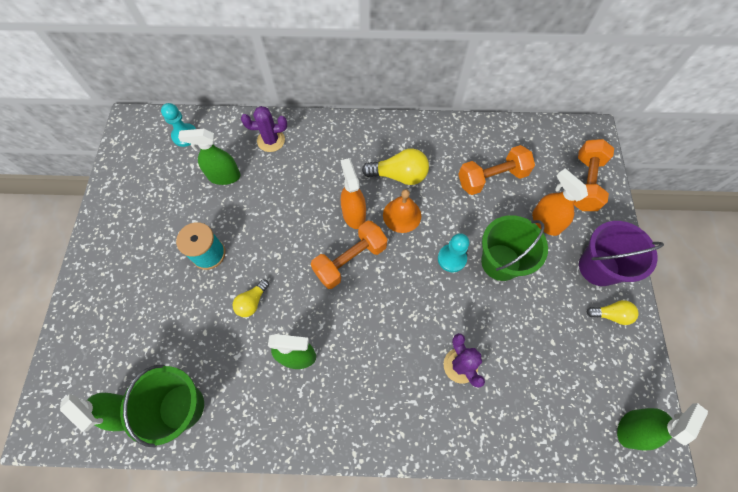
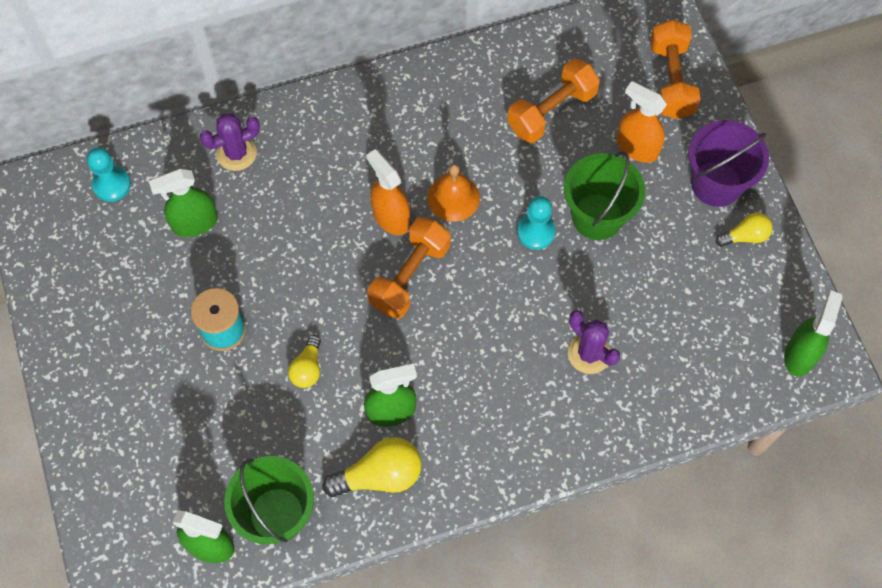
camera: 20 degrees left, 0 degrees up
yellow light bulb [362,148,429,185] -> yellow light bulb moved to [322,437,421,497]

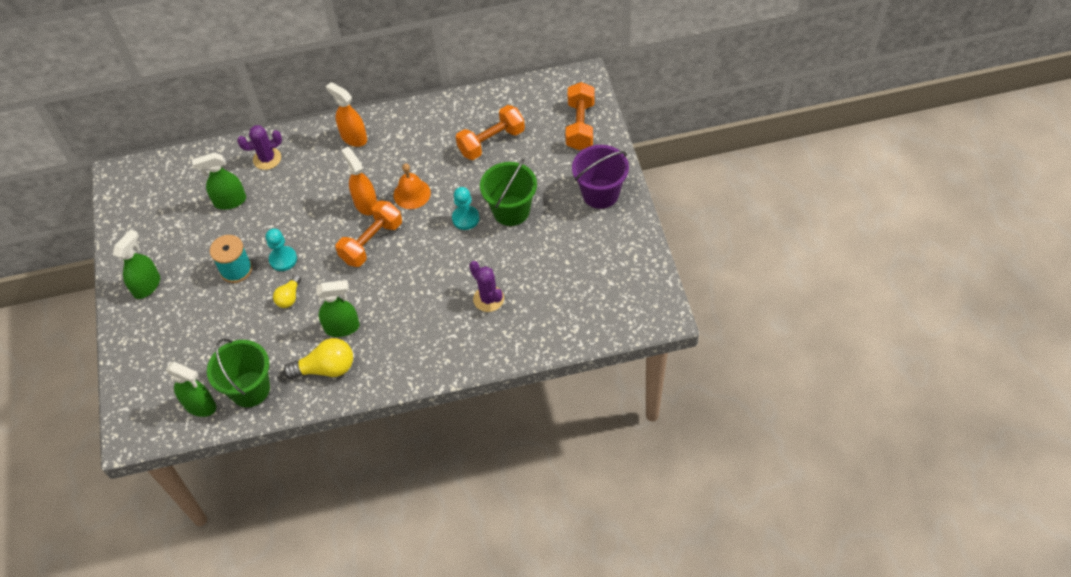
camera: 10 degrees right, 10 degrees down
turquoise pawn [87,147,131,202] -> turquoise pawn moved to [266,229,297,271]
orange spray bottle [617,81,667,163] -> orange spray bottle moved to [326,82,367,147]
yellow light bulb [716,213,773,247] -> none
green spray bottle [784,290,843,376] -> green spray bottle moved to [113,229,160,299]

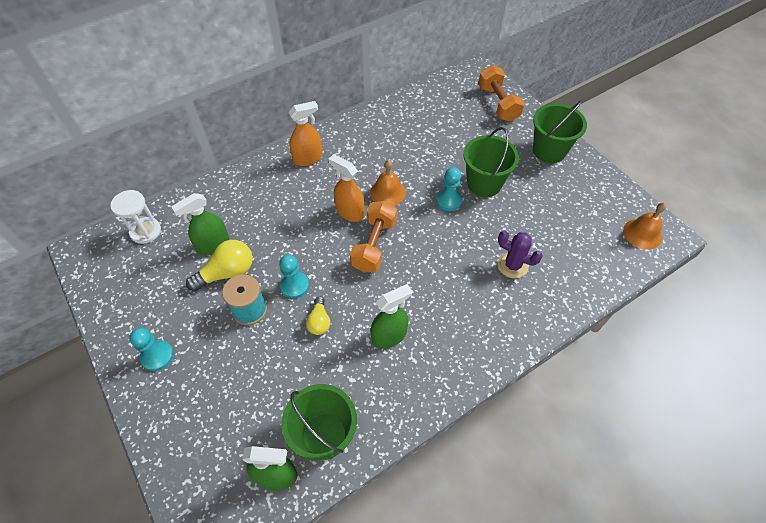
camera: 25 degrees left, 0 degrees up
green spray bottle [113,229,160,299] -> turquoise pawn [129,328,174,371]
purple cactus [237,125,282,170] -> none
yellow light bulb [283,338,353,379] -> yellow light bulb moved to [186,240,253,292]
orange spray bottle [326,82,367,147] -> orange spray bottle turned 135 degrees clockwise [289,101,323,166]
orange dumbbell [456,105,525,160] -> none
purple bucket [572,145,629,209] -> green bucket [533,100,587,163]
none -> white hourglass [110,190,161,244]
none -> orange bell [623,203,666,250]

